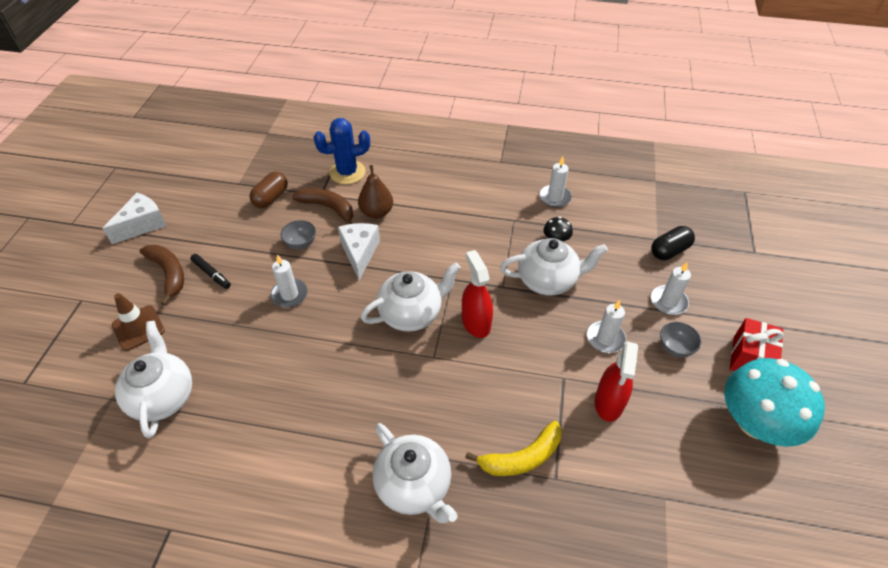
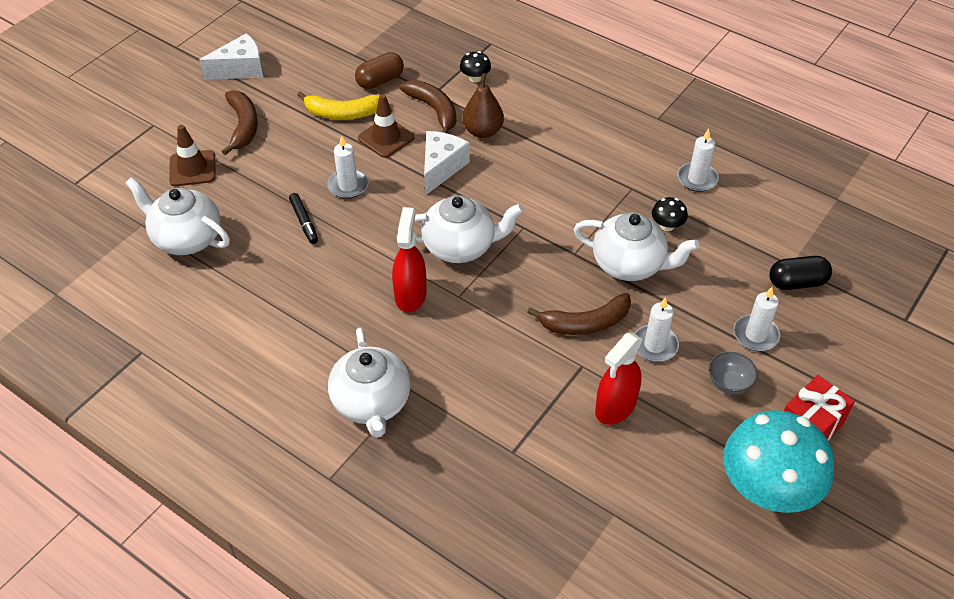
camera: 25 degrees right, 0 degrees up
white teapot [115,321,192,438] -> white teapot turned 75 degrees counterclockwise [126,177,230,255]
black marker [190,254,231,289] -> black marker moved to [289,193,318,244]
grey bowl [281,220,316,249] -> brown traffic cone [358,94,414,158]
blue cactus [313,118,370,184] -> black mushroom [460,51,491,82]
red spray bottle [462,250,493,338] -> red spray bottle moved to [392,207,427,312]
yellow banana [465,421,562,476] -> yellow banana moved to [297,91,380,120]
none -> brown banana [527,293,631,335]

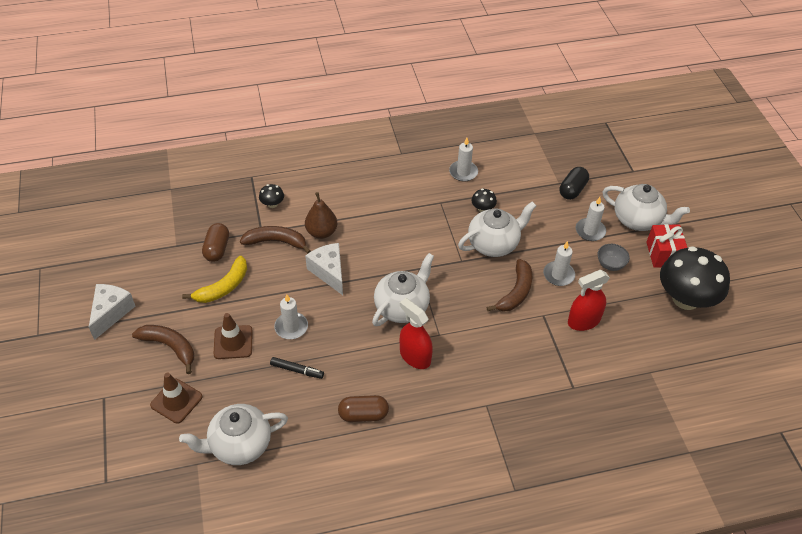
camera: 50 degrees left, 0 degrees up
white teapot [328,328,411,438] -> white teapot moved to [602,184,690,231]
brown traffic cone [358,94,414,158] -> brown traffic cone moved to [213,313,253,359]
red spray bottle [595,333,643,425] -> red spray bottle turned 75 degrees clockwise [568,270,610,331]
turquoise mushroom [724,410,834,513] -> black mushroom [660,246,730,310]
none -> brown capsule [338,395,389,422]

